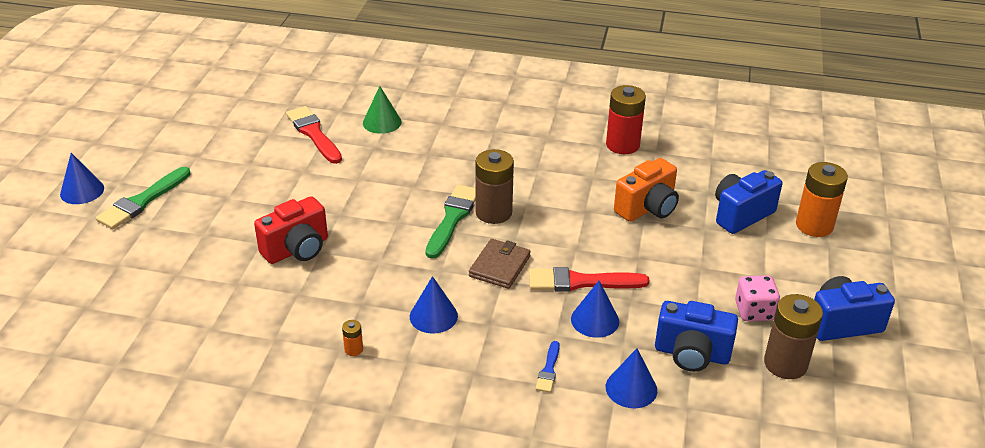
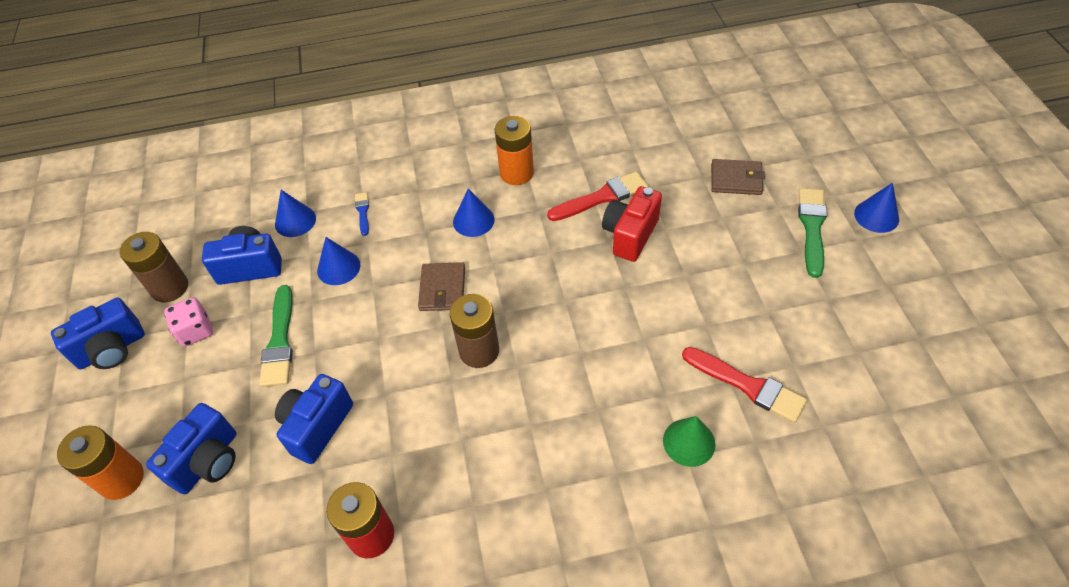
camera: 160 degrees right, 15 degrees up
orange battery [342,320,363,356] -> orange battery [495,116,534,185], size x2.29
green brush [426,185,475,259] -> green brush moved to [260,285,293,387]
red brush [529,267,649,291] -> red brush moved to [547,171,648,221]
orange camera [614,158,679,222] -> blue camera [275,374,353,464]
none -> brown wallet [711,159,765,195]

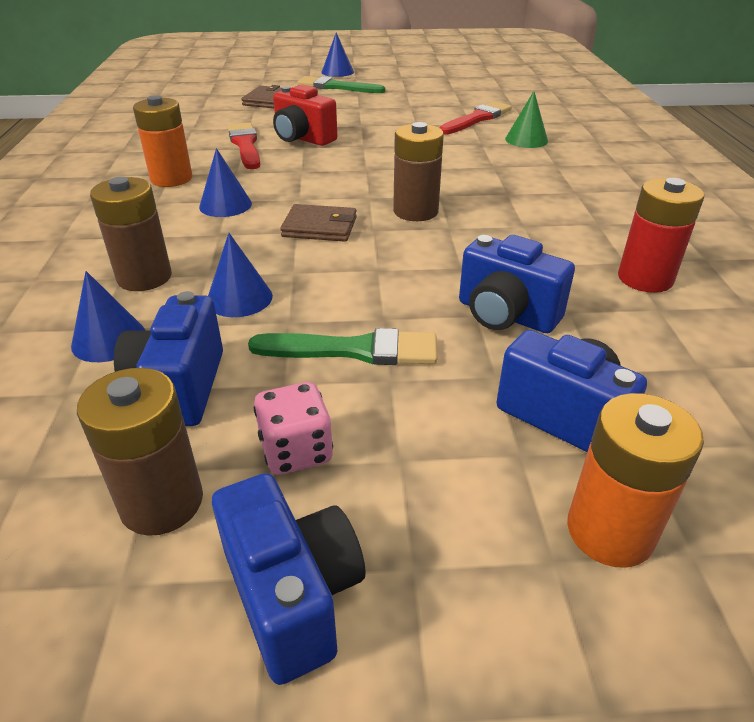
camera: 85 degrees left, 15 degrees down
blue brush [355,192,369,236] -> brown battery [90,177,172,291]

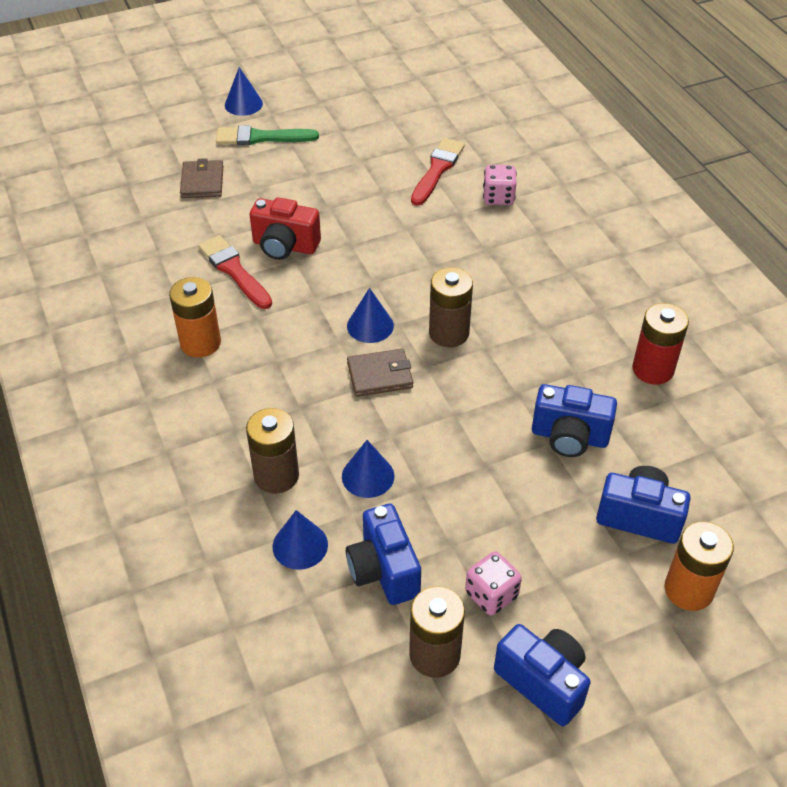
camera: 20 degrees left, 10 degrees up
blue cone [199,148,252,217] -> blue cone moved to [347,288,394,343]
green brush [248,328,437,365] -> none
green cone [505,91,548,148] -> pink dice [483,165,517,205]

